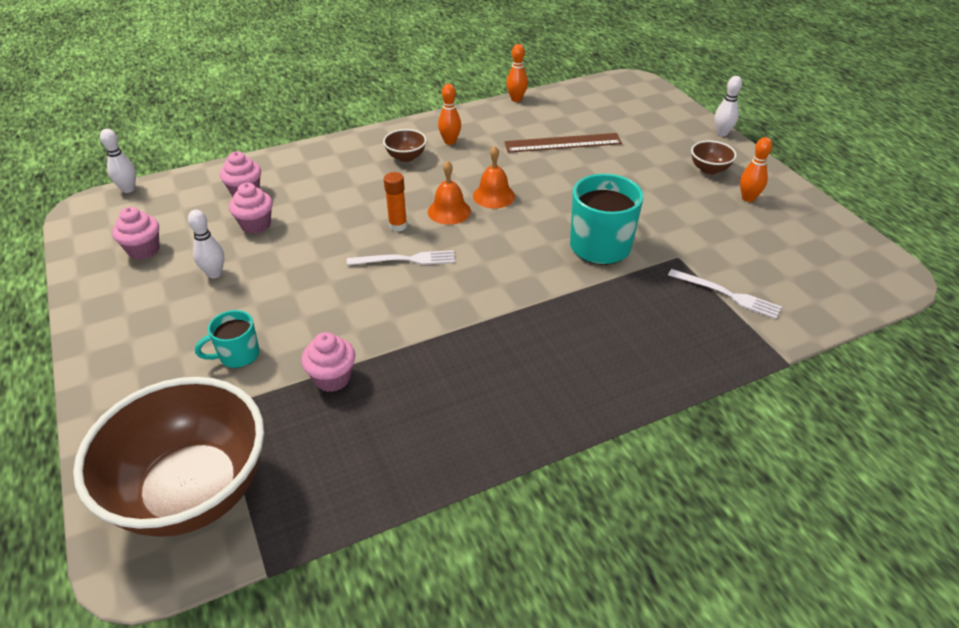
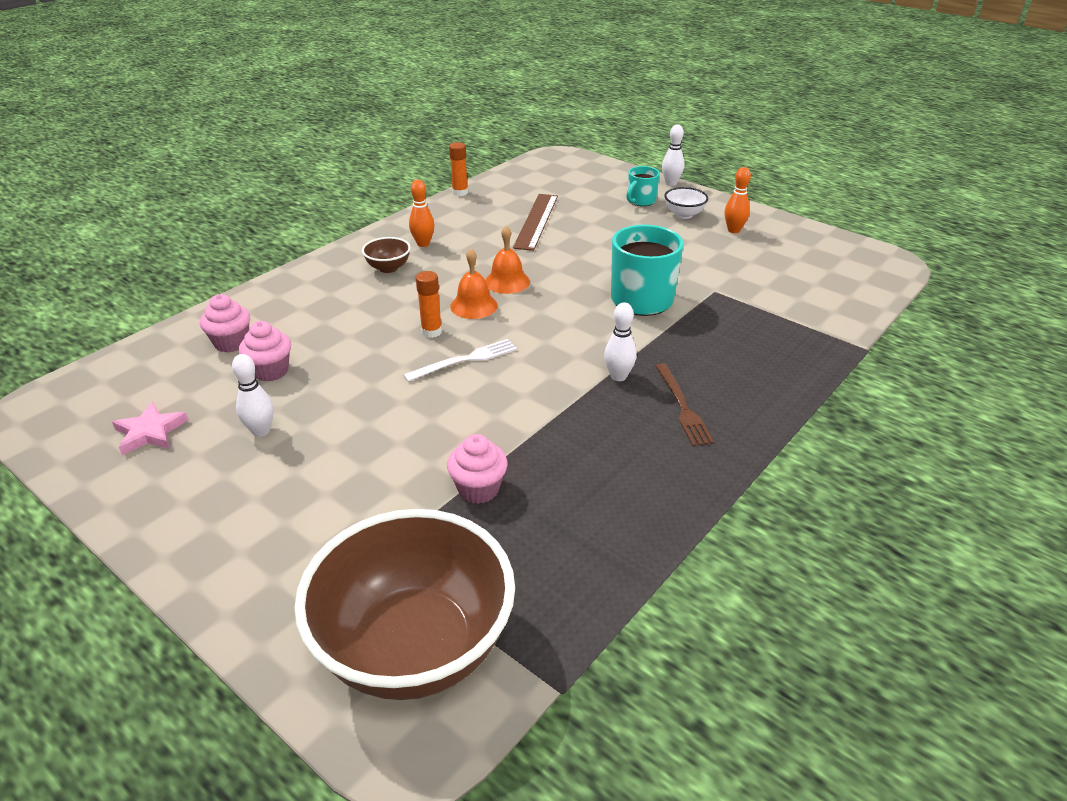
camera: 25 degrees left, 5 degrees down
white bowling pin [100,129,136,193] -> white bowling pin moved to [604,302,637,381]
pink cupcake [112,207,159,260] -> pink star [112,402,189,455]
turquoise mug [195,310,260,368] -> turquoise mug moved to [626,166,660,206]
brown ruler [505,133,622,153] -> brown ruler turned 45 degrees counterclockwise [513,194,558,251]
orange bowling pin [506,44,528,102] -> orange glue stick [449,142,468,196]
white fork [668,269,781,319] -> none
brown bowl [691,140,737,175] -> white bowl [664,187,708,219]
none -> brown fork [655,363,714,446]

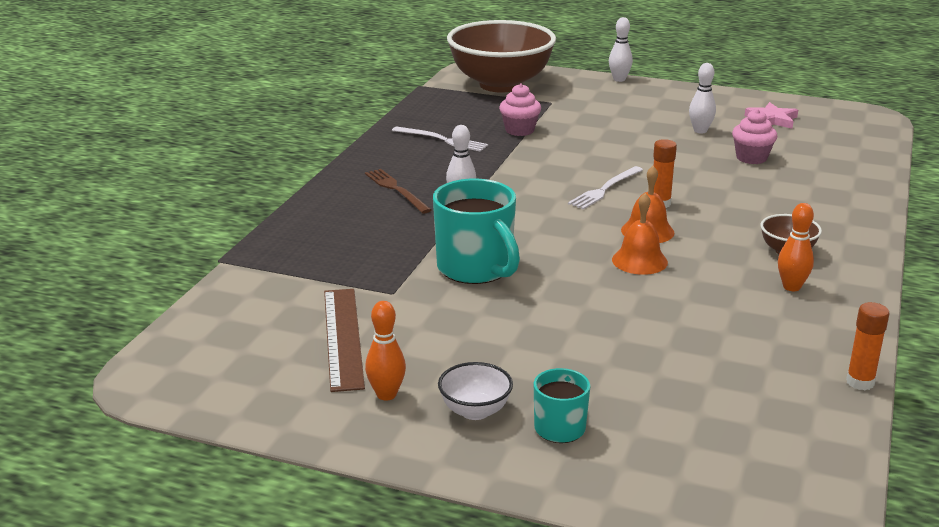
camera: 160 degrees right, 10 degrees down
pink cupcake [200,294,250,353] -> none
brown ruler [513,194,558,251] -> brown ruler moved to [324,289,365,392]
white bowling pin [662,125,685,186] -> white bowling pin moved to [609,17,633,82]
none -> white fork [392,126,488,152]

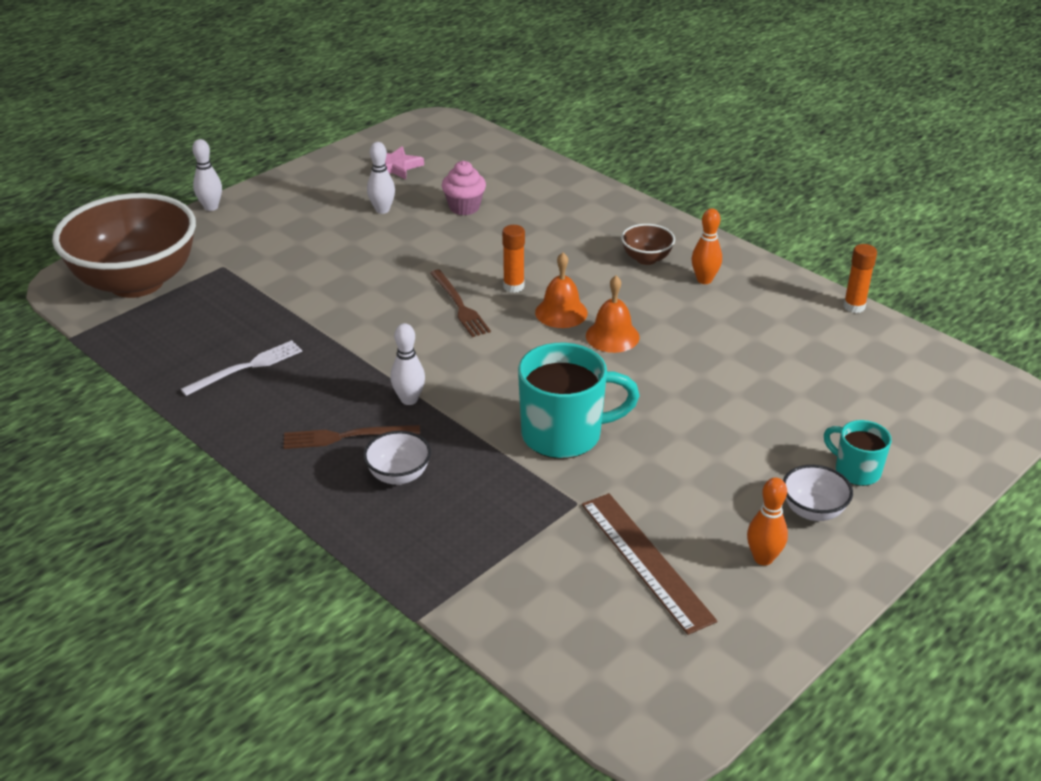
camera: 65 degrees left, 10 degrees up
brown ruler [324,289,365,392] -> brown ruler turned 45 degrees clockwise [582,493,717,635]
pink cupcake [499,84,541,136] -> none
white fork [568,166,643,209] -> brown fork [430,270,491,337]
none -> white bowl [363,431,431,485]

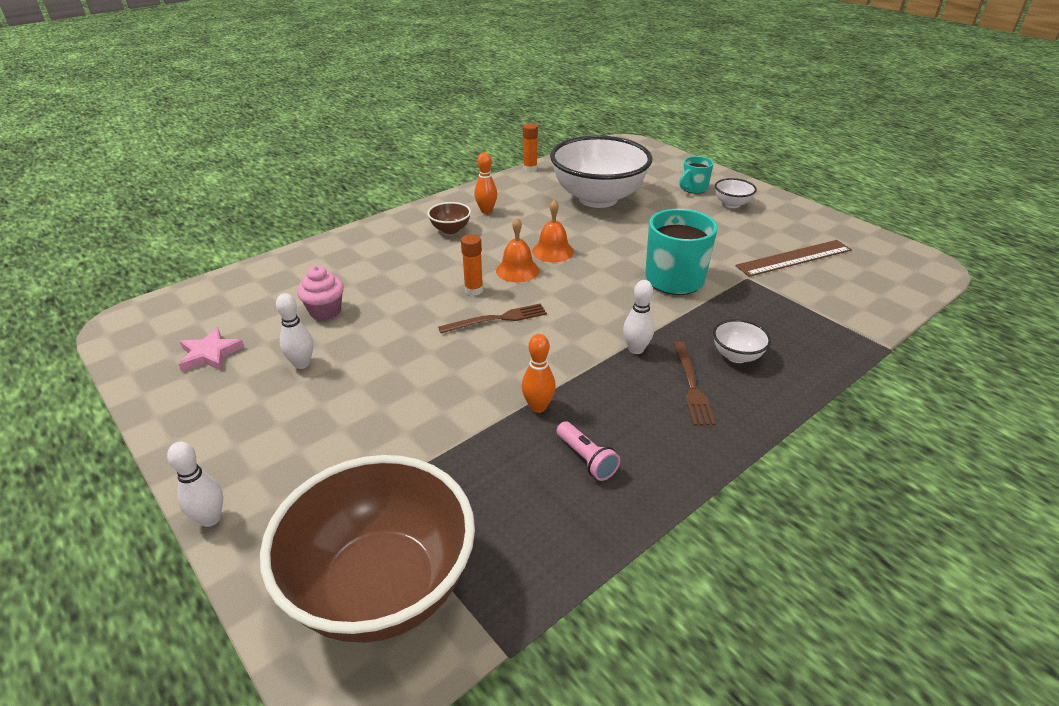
camera: 85 degrees left, 0 degrees up
white fork [181,340,302,396] -> pink flashlight [557,421,620,481]
orange bowling pin [747,478,788,565] -> orange bowling pin moved to [522,334,556,413]
none -> white bowl [550,136,652,208]

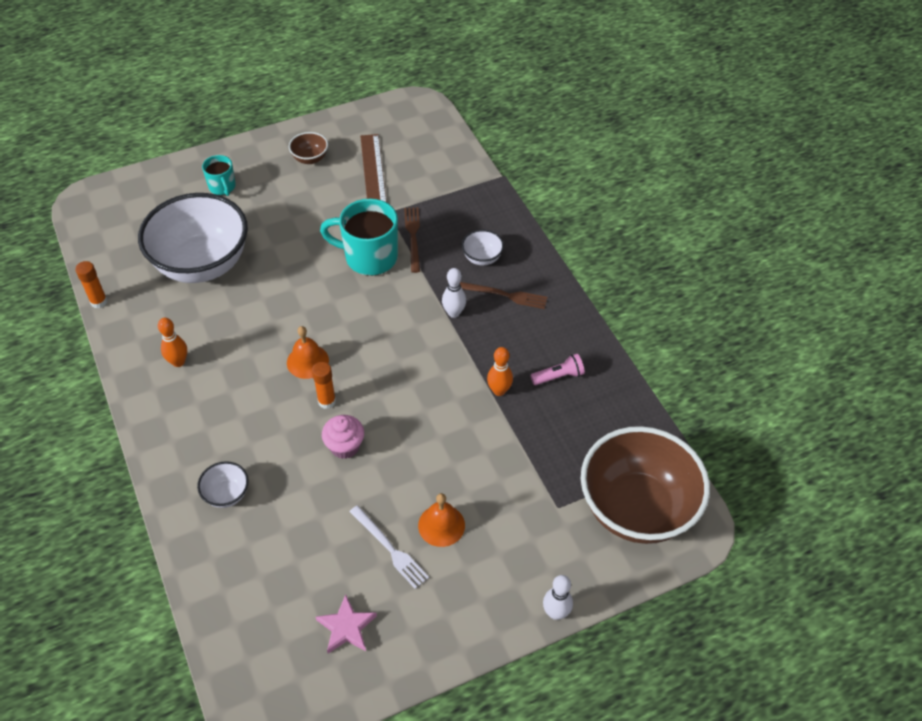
camera: 75 degrees left, 15 degrees up
white bowling pin [276,293,313,369] -> white fork [349,505,429,589]
pink cupcake [297,266,344,320] -> pink cupcake moved to [322,415,364,459]
brown bowl [427,202,471,234] -> brown bowl moved to [289,132,328,164]
brown fork [438,303,547,333] -> brown fork moved to [404,207,420,273]
orange bell [532,200,574,262] -> orange bell moved to [418,493,465,547]
white bowl [715,178,757,208] -> white bowl moved to [197,461,248,508]

